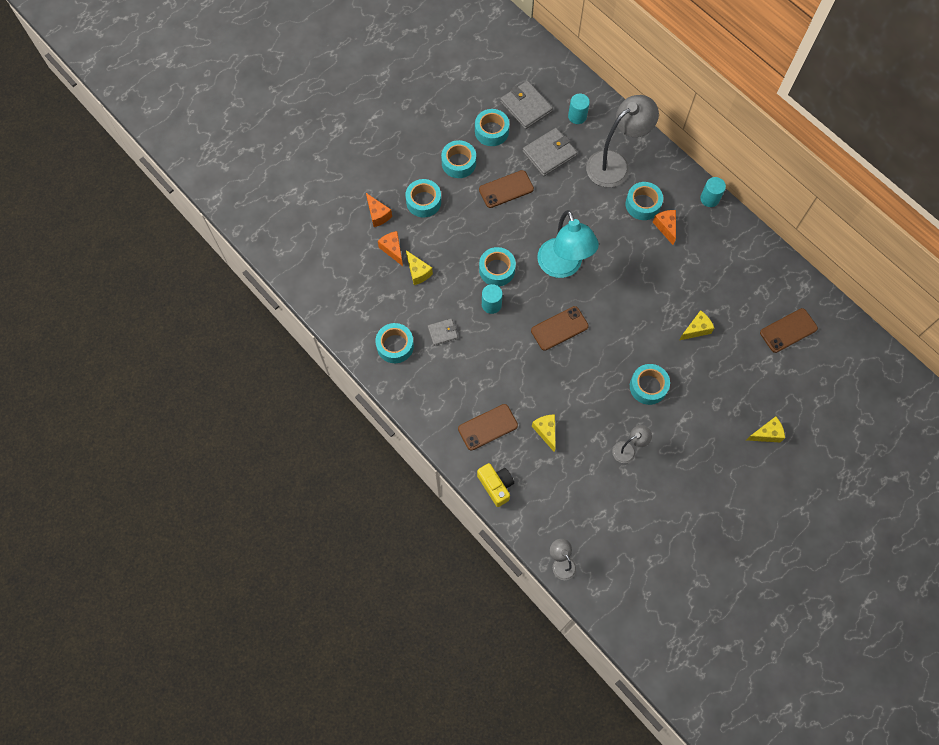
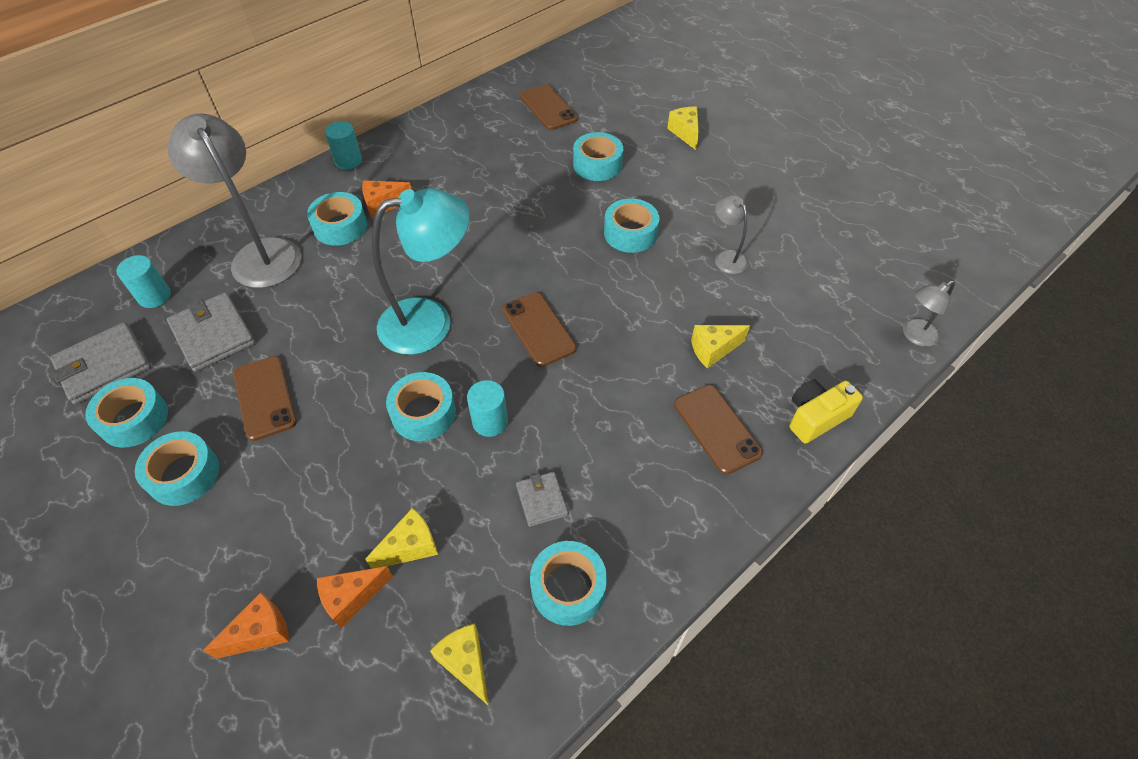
camera: 90 degrees left, 15 degrees down
turquoise tape [405,179,441,217] -> turquoise tape moved to [573,132,623,181]
yellow cheese [680,310,714,340] -> yellow cheese moved to [430,623,489,706]

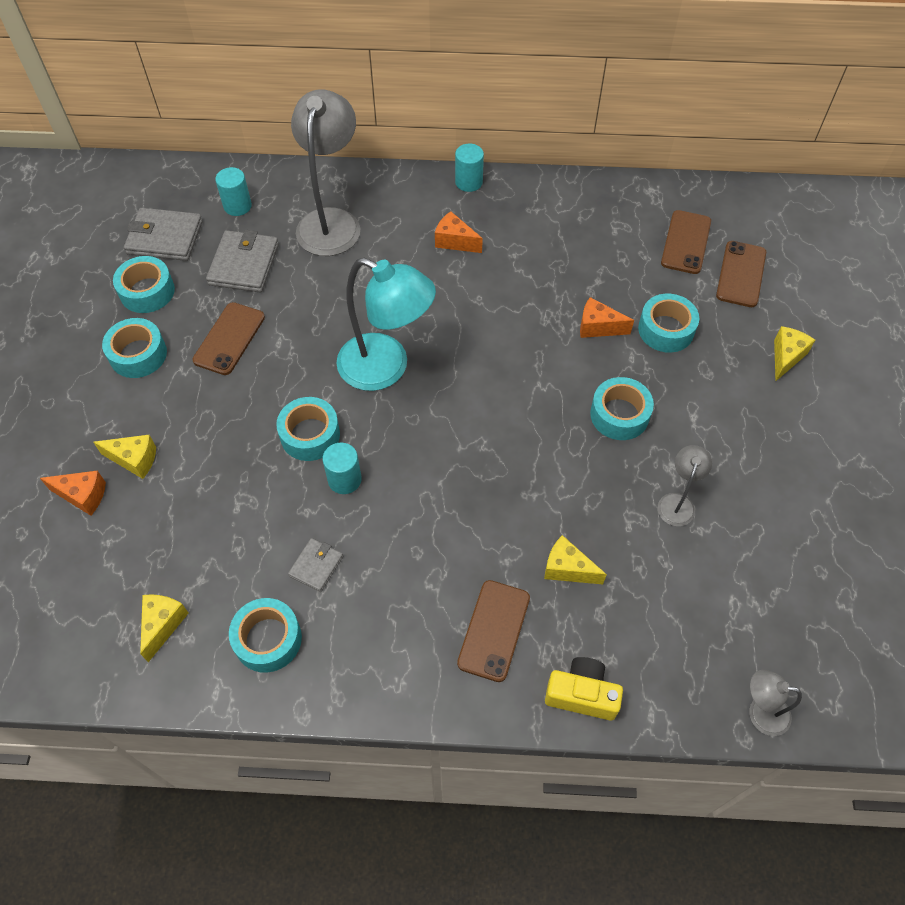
camera: 45 degrees right, 5 degrees up
turquoise tape [307,192,367,246] -> none
orange cheese [317,566,393,629] -> orange cheese moved to [580,297,634,338]
yellow cheese [365,508,438,569] -> yellow cheese moved to [93,435,156,479]
brown phone [502,292,576,367] -> brown phone moved to [716,241,766,307]

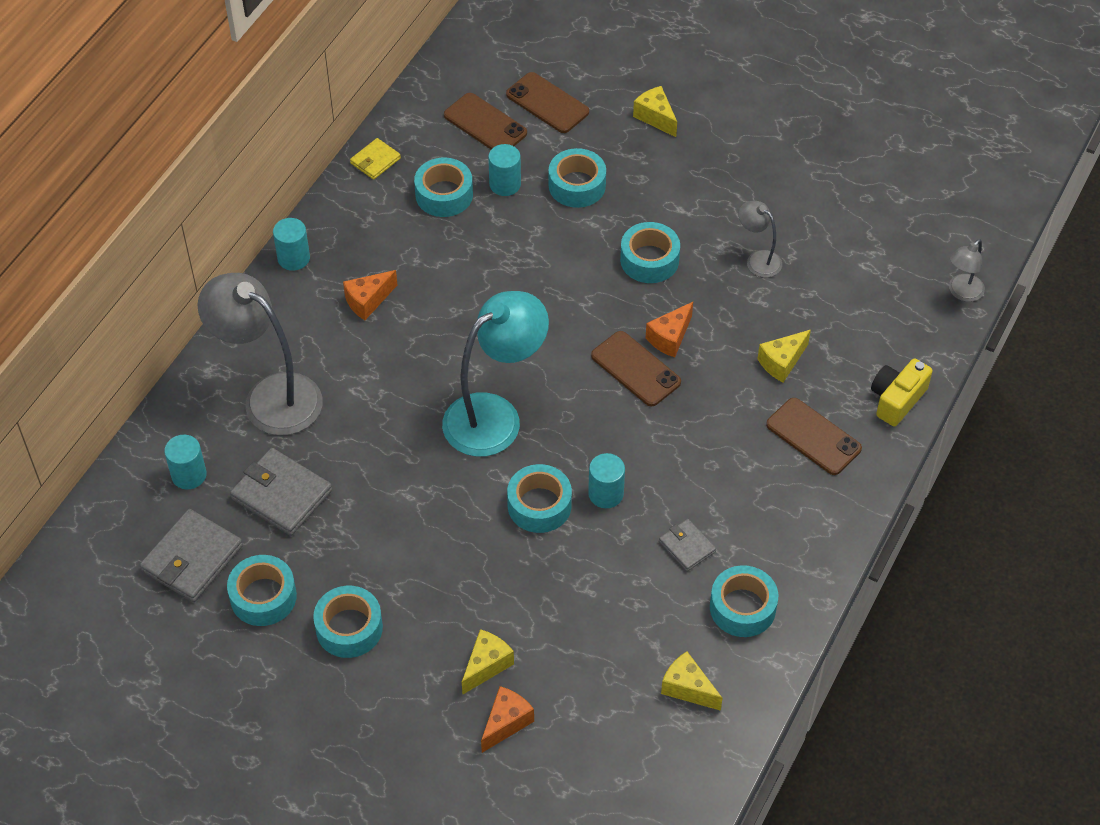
camera: 65 degrees left, 5 degrees down
brown phone [193,302,265,375] -> brown phone moved to [591,331,681,407]
orange cheese [580,297,634,338] -> orange cheese moved to [646,302,693,357]
none -> yellow wallet [350,138,401,180]
none -> turquoise tape [414,158,473,217]
none -> turquoise cylinder [488,144,521,196]

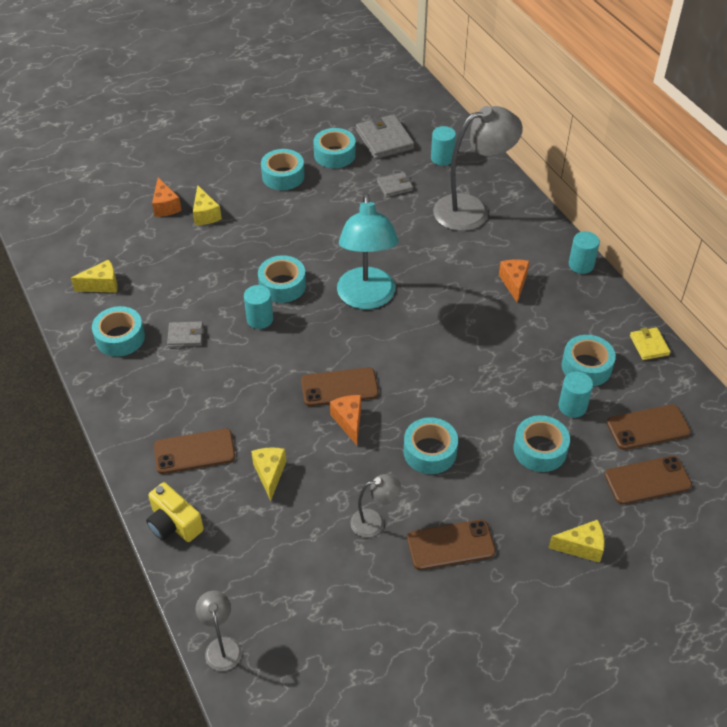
camera: 125 degrees right, 5 degrees down
grey wallet [230,448,332,536] -> grey wallet [377,172,413,197], size x0.56
yellow camera [871,358,933,426] -> yellow camera turned 150 degrees clockwise [146,482,204,542]
none -> brown phone [407,520,496,570]

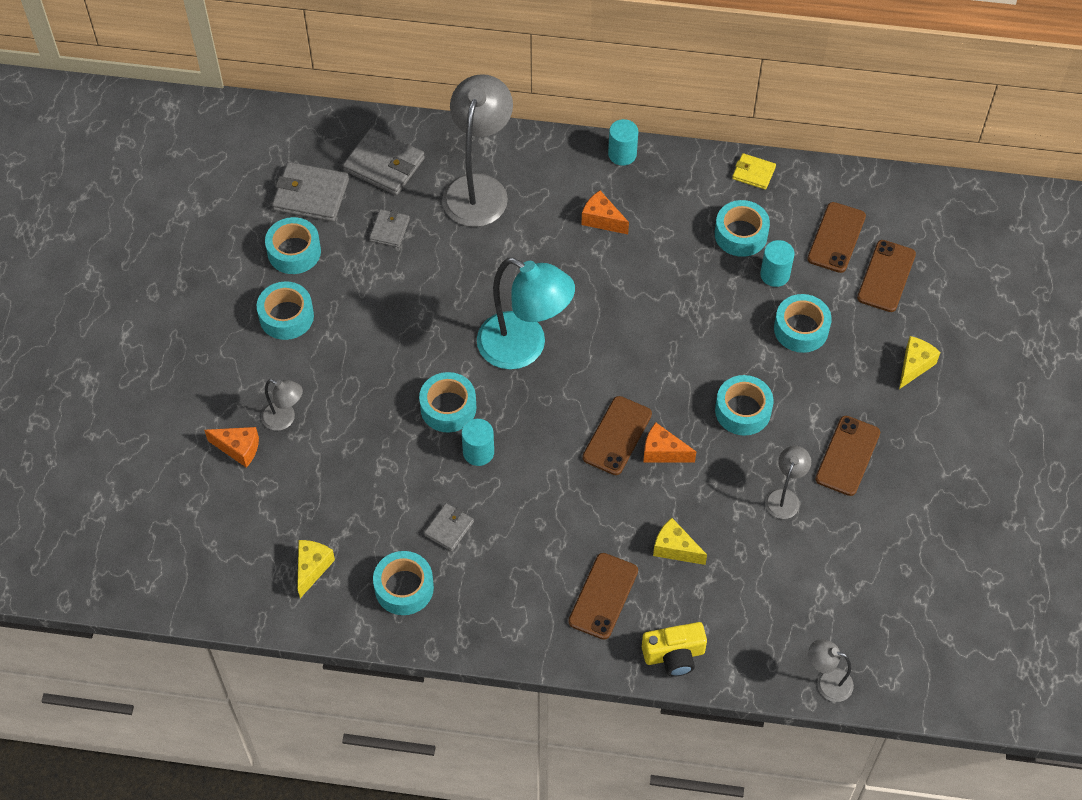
camera: 55 degrees left, 10 degrees up
yellow cheese [193,185,222,225] -> grey lamp [261,379,303,431]
turquoise cylinder [431,126,456,166] -> grey wallet [343,128,425,195]

